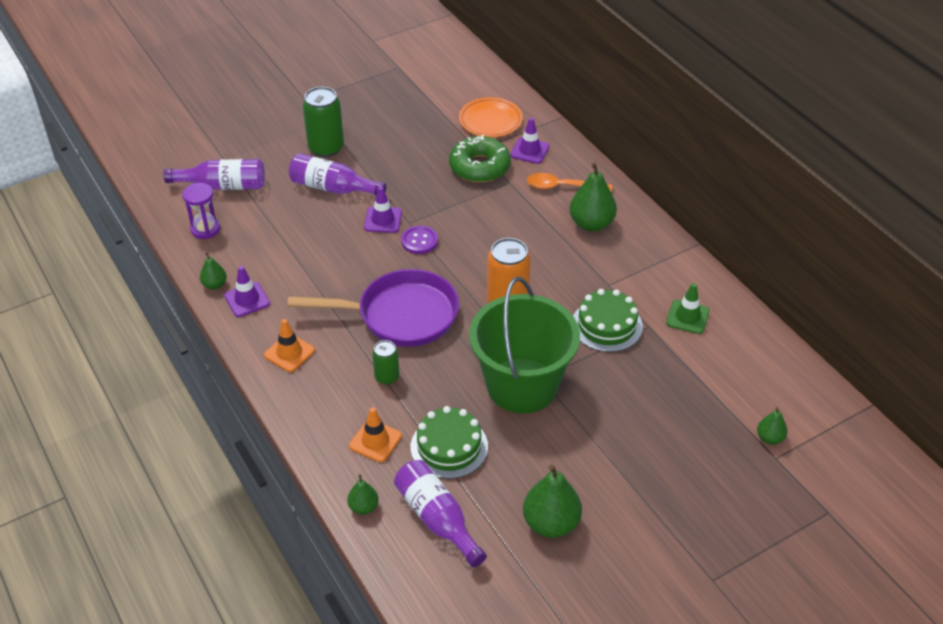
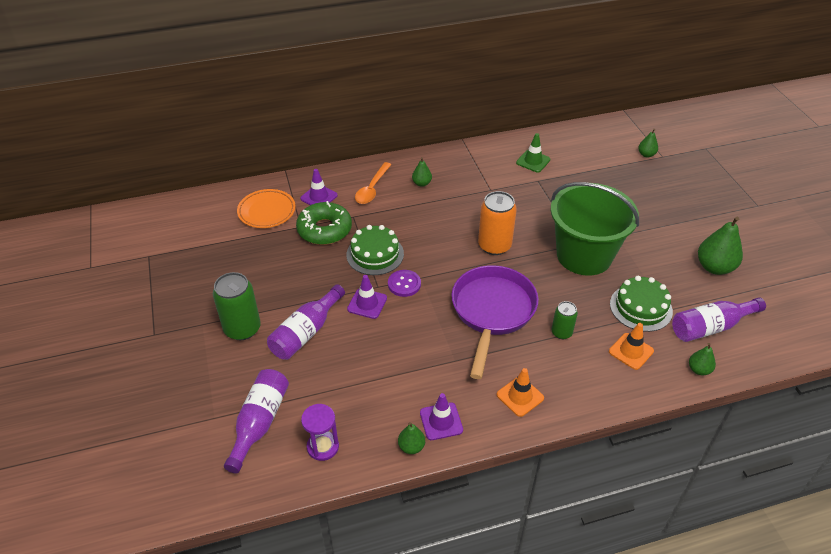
camera: 75 degrees left, 0 degrees up
green pear [570,162,617,232] -> green pear [412,157,432,187], size x0.54
green cake [573,289,643,352] -> green cake moved to [346,225,404,275]

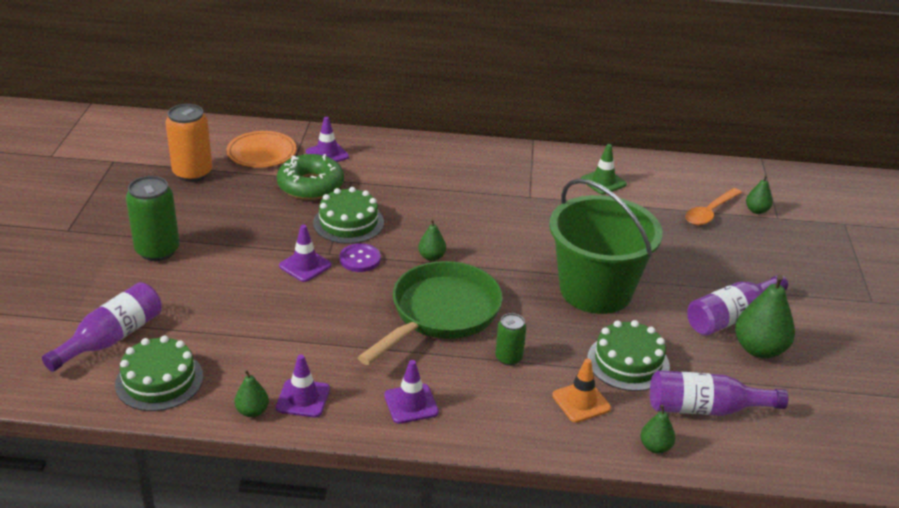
camera: 20 degrees right, 10 degrees down
purple bottle [267,284,345,360] -> purple bottle moved to [687,275,788,336]
purple hourglass [301,404,339,461] -> green cake [115,336,203,411]
orange spoon [355,162,391,204] -> orange spoon moved to [686,188,742,225]
green pear [412,157,432,187] -> green pear moved to [418,219,446,261]
purple pan [452,265,539,379] -> green pan [357,261,503,365]
orange can [478,191,517,255] -> orange can moved to [166,104,212,182]
orange traffic cone [497,368,544,417] -> purple traffic cone [384,360,439,424]

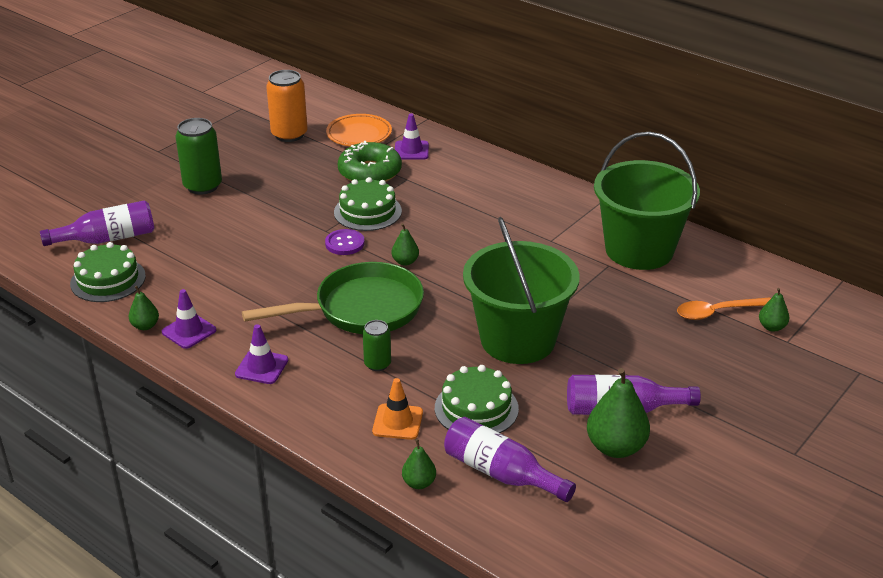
camera: 35 degrees right, 0 degrees up
purple traffic cone [279,225,331,282] -> none
green traffic cone [581,144,627,195] -> green bucket [594,131,700,270]

